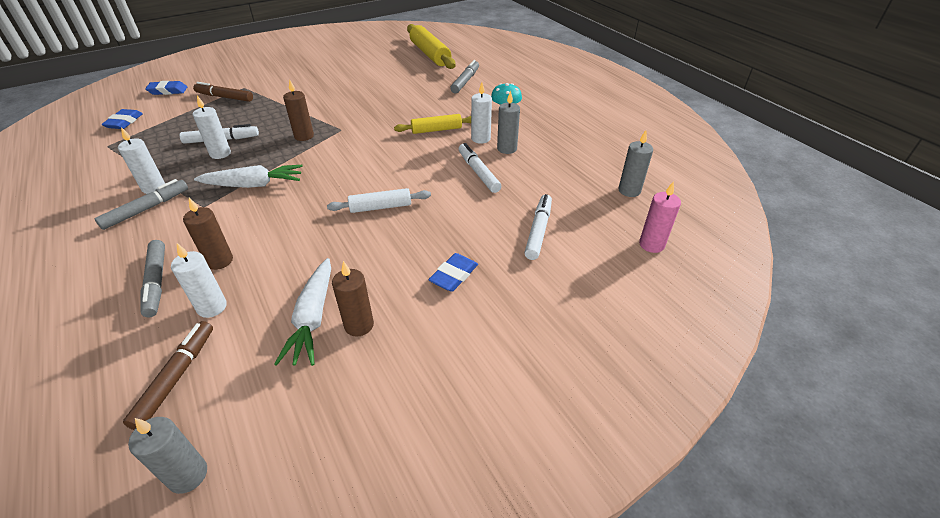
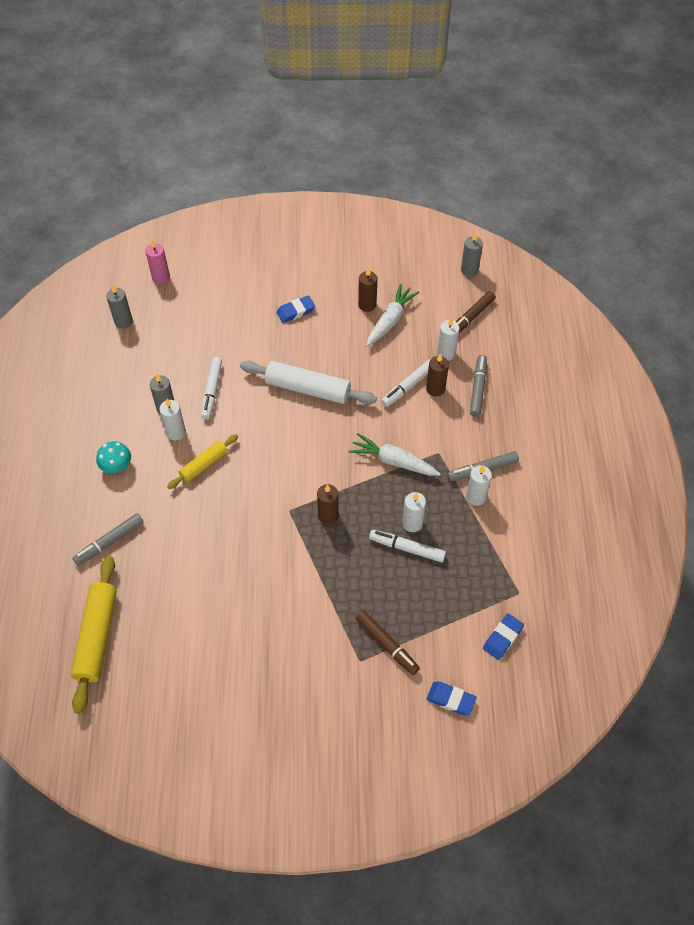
camera: 150 degrees left, 15 degrees up
white rolling pin [327,188,431,213] -> white rolling pin [240,361,377,404], size x1.68
yellow rolling pin [394,114,471,134] -> yellow rolling pin turned 60 degrees counterclockwise [167,434,238,489]
white marker [524,194,552,260] -> white marker moved to [381,359,431,407]

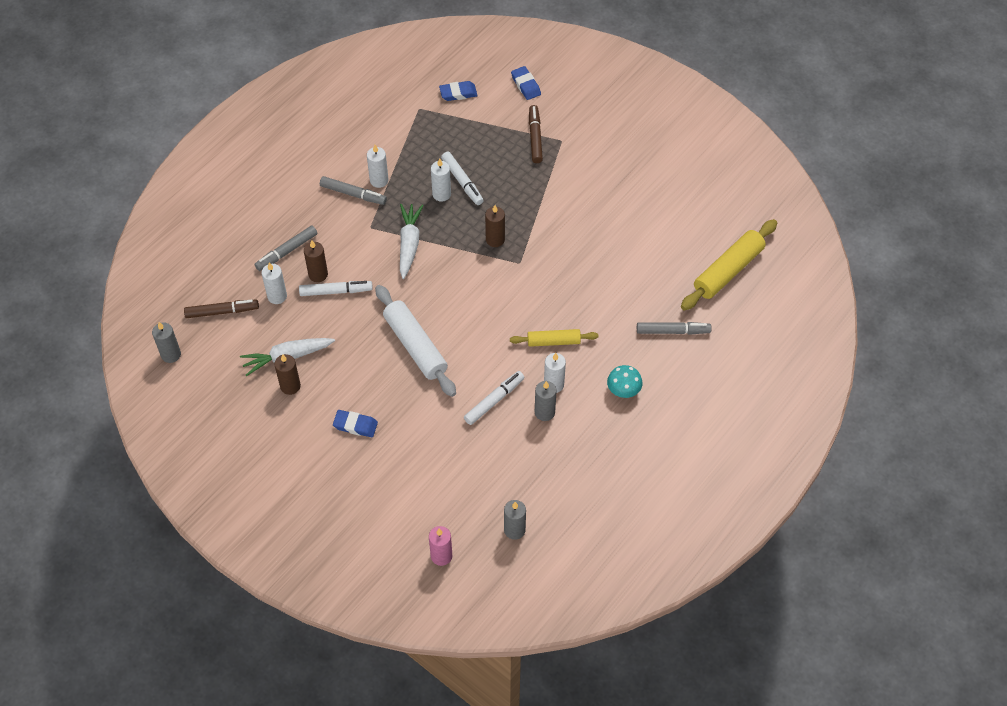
camera: 140 degrees left, 0 degrees up
white carrot [349,433,440,476] -> white carrot turned 150 degrees counterclockwise [400,204,424,279]

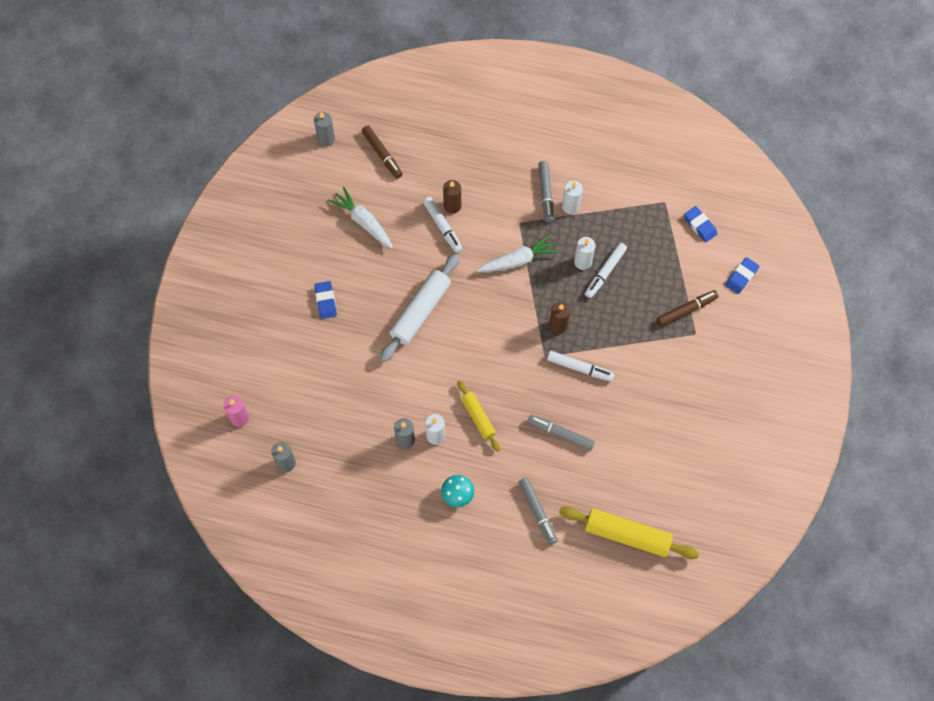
camera: 65 degrees right, 10 degrees up
grey marker [254,226,317,271] -> grey marker moved to [528,415,595,451]
white candle [261,262,287,304] -> none
brown candle [274,354,301,395] -> none
white marker [464,371,524,425] -> white marker moved to [547,351,615,382]

